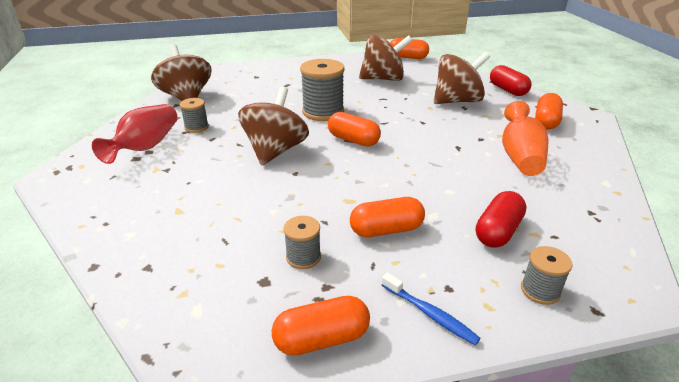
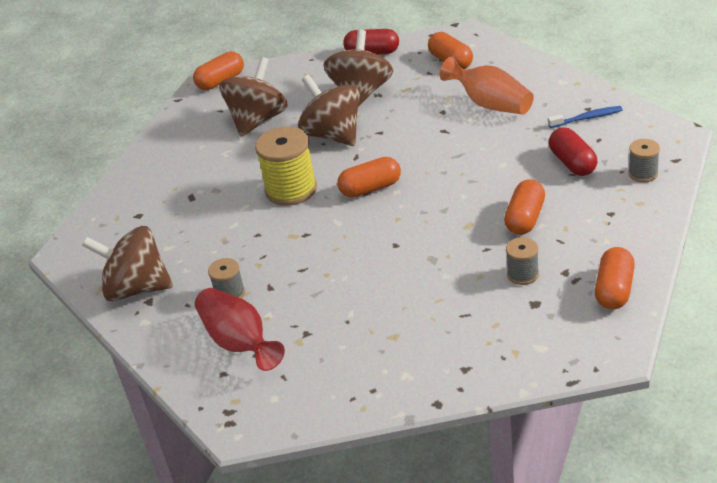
camera: 50 degrees left, 5 degrees up
brown spinning top [238,86,309,165] -> brown spinning top moved to [298,74,360,146]
grey spool [300,59,344,121] -> yellow spool [255,126,317,206]
blue toothbrush [382,273,481,345] -> blue toothbrush moved to [548,106,623,128]

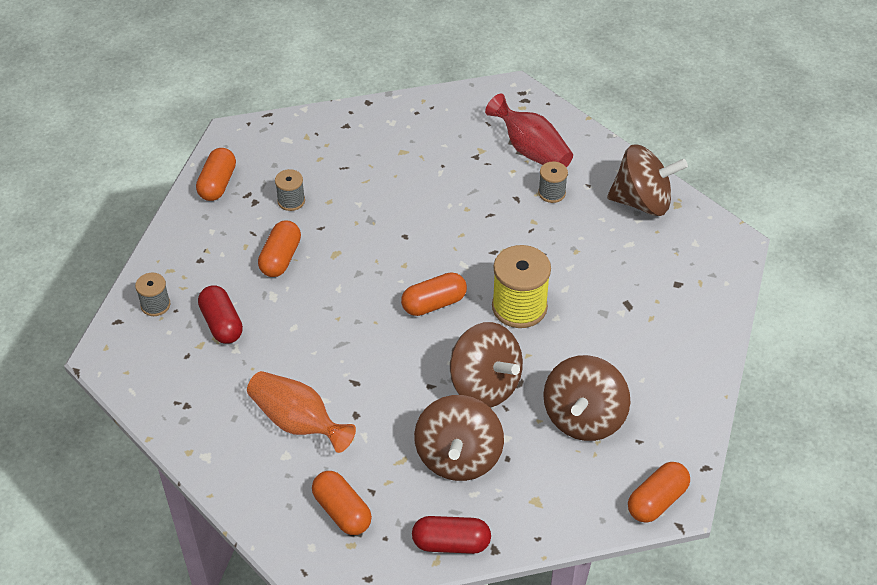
camera: 170 degrees right, 10 degrees up
blue toothbrush [548,106,623,128] -> none

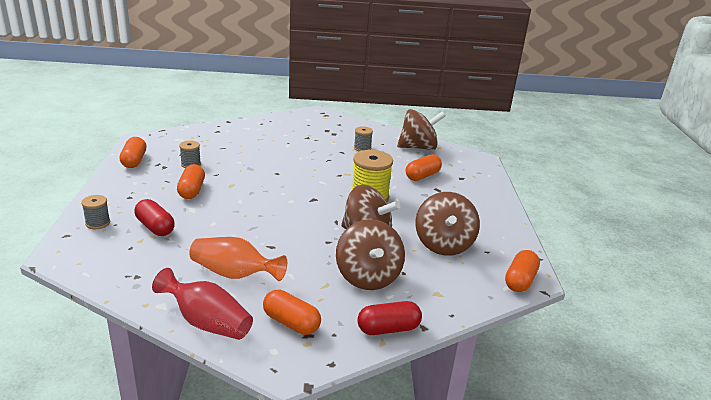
camera: 20 degrees left, 20 degrees down
orange capsule [401,272,467,316] -> orange capsule moved to [406,154,442,181]
red vase [485,94,573,167] -> red vase moved to [152,268,253,340]

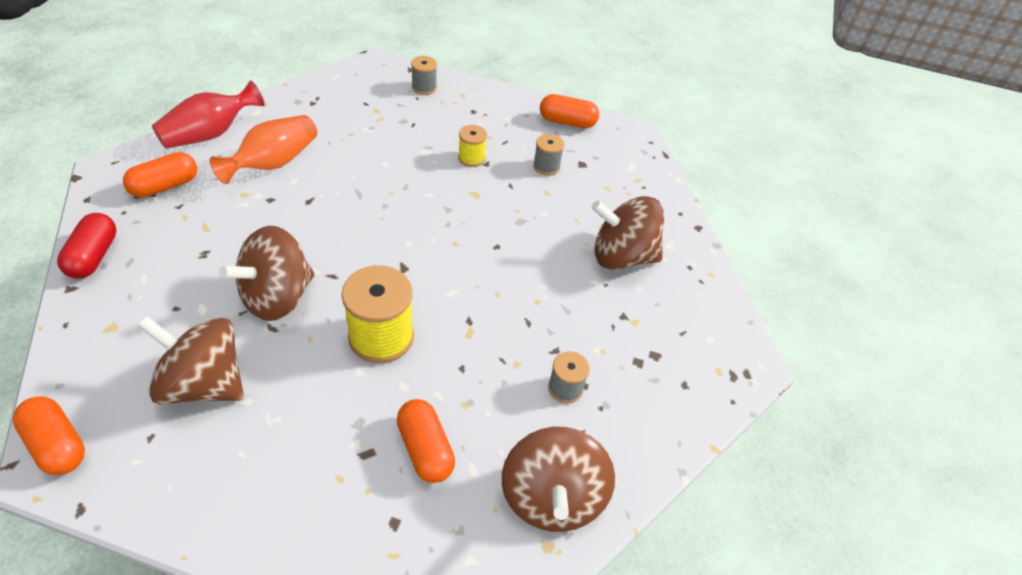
camera: 105 degrees right, 20 degrees up
red capsule [135,199,175,236] -> none
orange capsule [177,164,205,199] -> yellow spool [458,125,487,167]
brown spinning top [336,219,405,290] -> brown spinning top moved to [591,196,664,270]

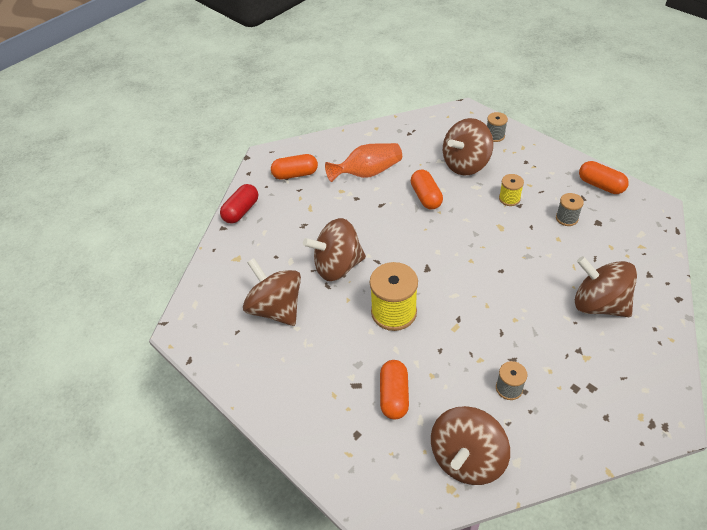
camera: 35 degrees right, 0 degrees up
orange capsule [13,396,85,475] -> orange capsule moved to [411,169,443,210]
red vase [152,80,265,149] -> none
none -> brown spinning top [443,118,494,175]

